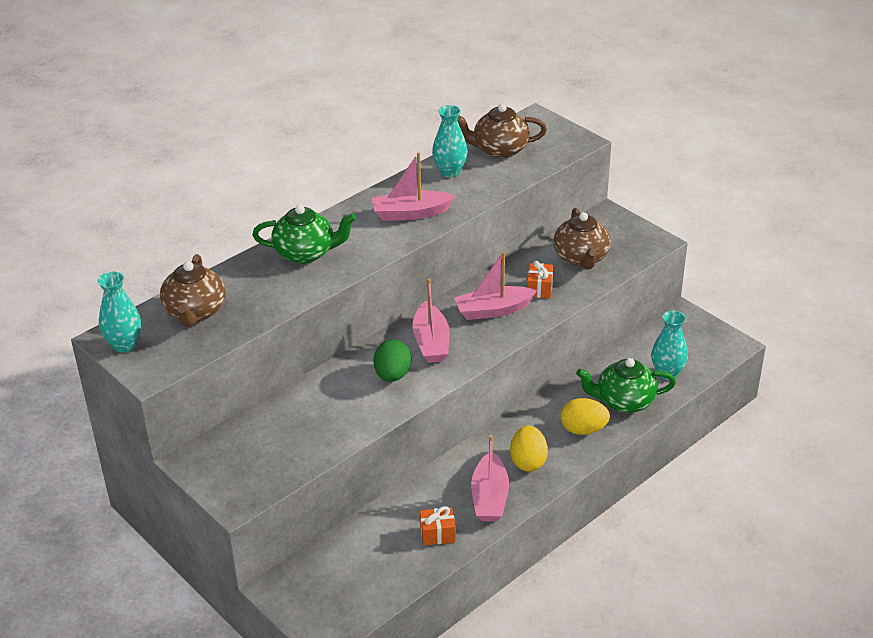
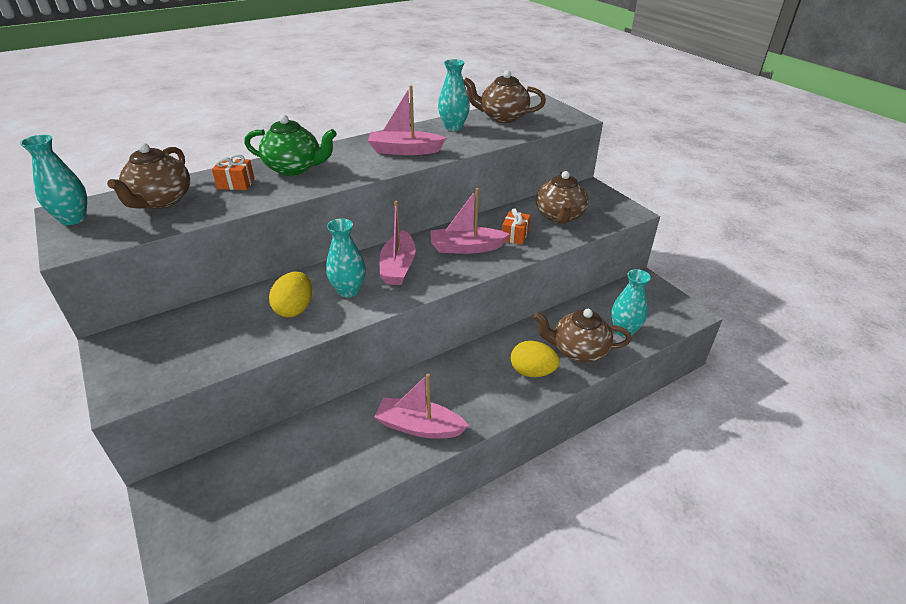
camera: 10 degrees right, 0 degrees up
green egg [373,339,411,382] -> turquoise vase [326,218,366,298]
orange gift [420,506,456,546] -> orange gift moved to [212,154,255,190]
pink boat [471,435,509,522] -> pink boat turned 90 degrees clockwise [375,374,469,438]
yellow egg [510,426,548,472] -> yellow egg moved to [269,272,312,317]
green teapot [576,358,676,413] -> brown teapot [533,309,632,363]

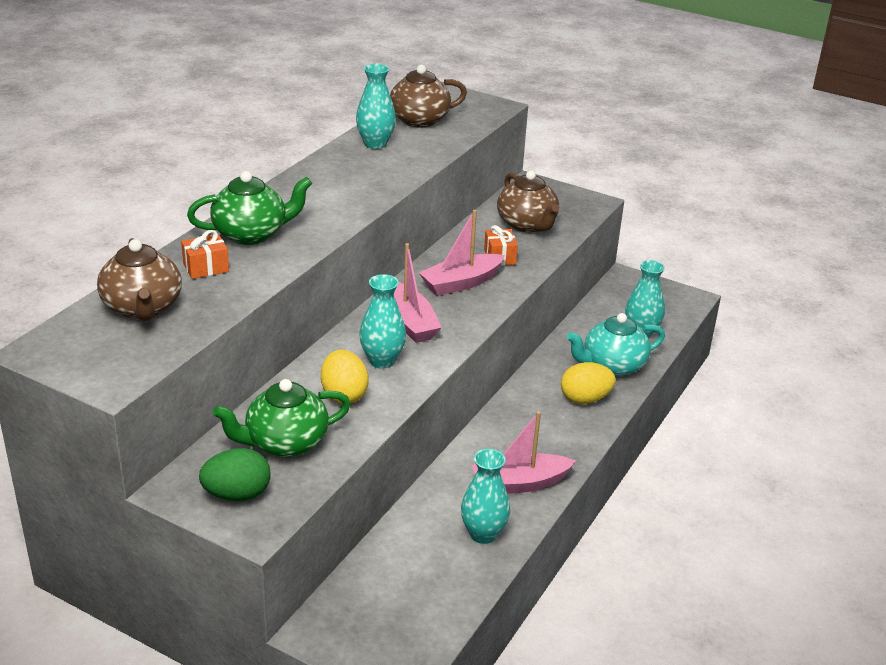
camera: 30 degrees left, 5 degrees down
turquoise vase [20,135,87,225] -> turquoise vase moved to [461,449,510,544]
pink boat [368,85,446,155] -> none
brown teapot [533,309,632,363] -> turquoise teapot [567,313,665,376]
none -> green egg [199,448,270,501]
none -> green teapot [213,379,351,457]

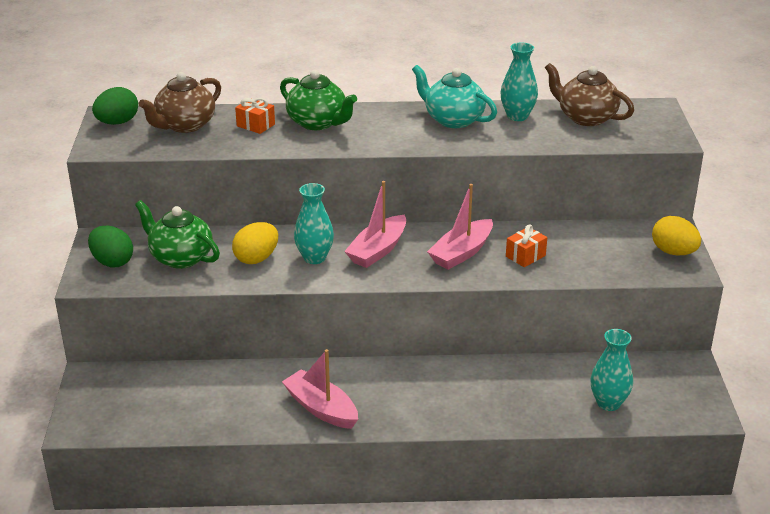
camera: 60 degrees right, 0 degrees up
pink boat [419,210,505,296] -> pink boat turned 75 degrees counterclockwise [427,184,493,270]
turquoise vase [461,449,510,544] -> none
brown teapot [497,171,559,232] -> none
yellow egg [561,362,616,404] -> yellow egg moved to [652,216,701,255]
turquoise teapot [567,313,665,376] -> turquoise teapot moved to [412,65,497,128]
none -> green egg [92,87,138,125]

